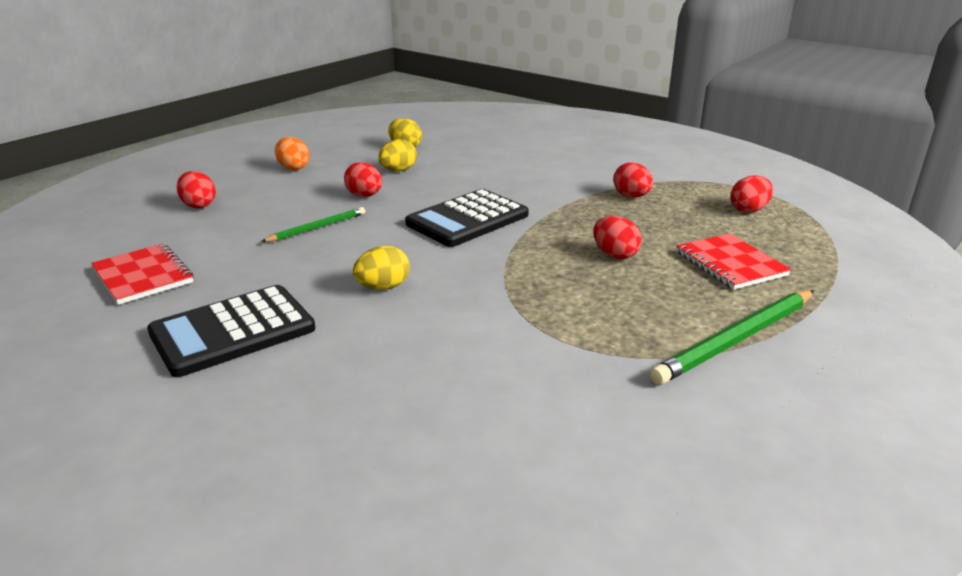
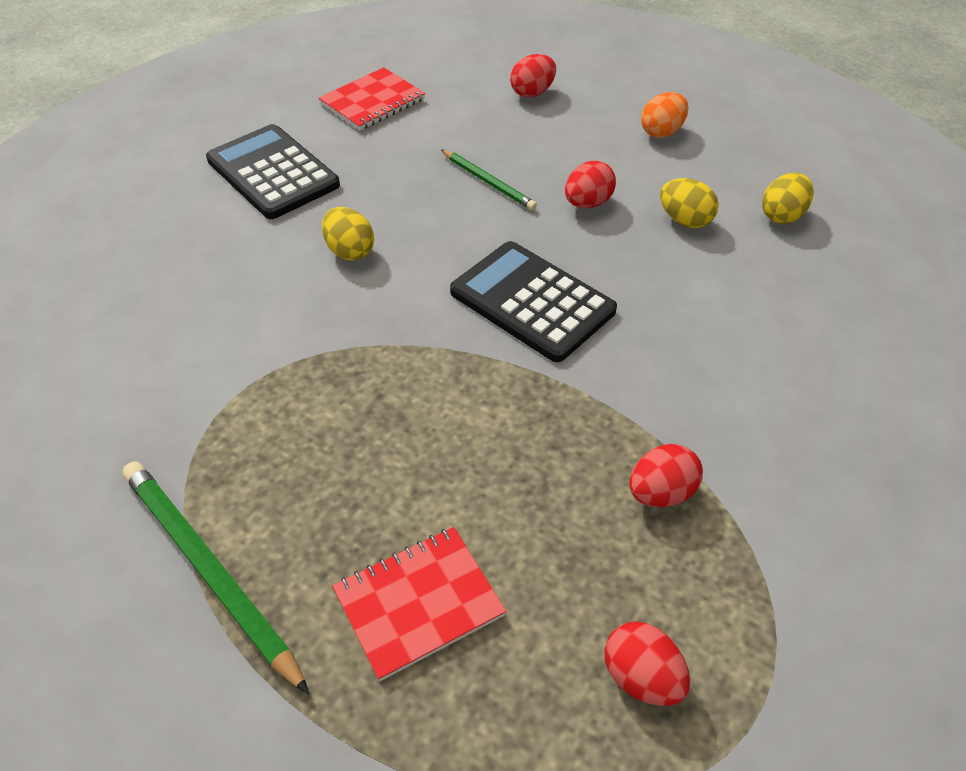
camera: 85 degrees right, 20 degrees up
red egg [593,216,641,259] -> none

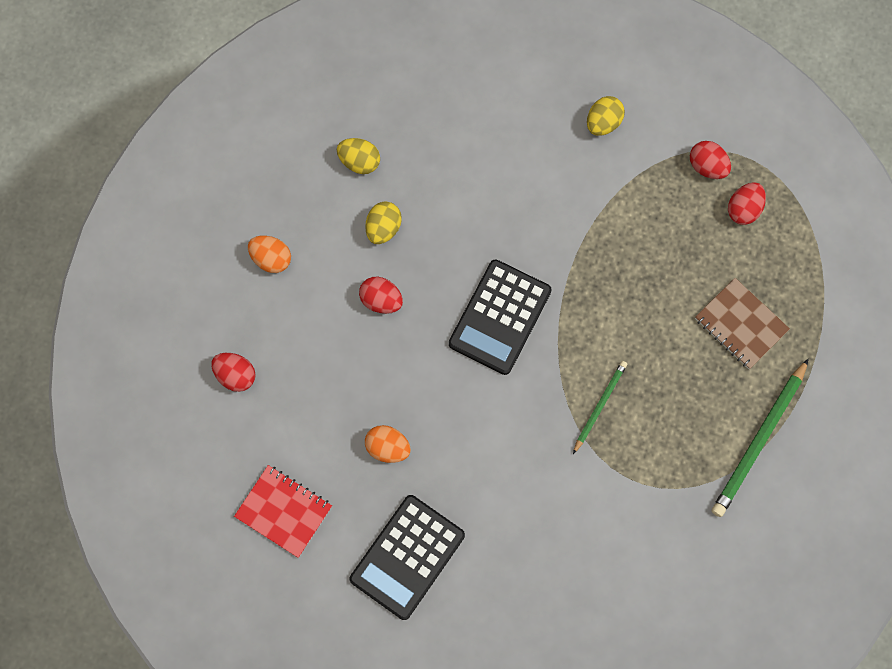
camera: 105 degrees left, 25 degrees up
yellow egg [322,207,374,261] -> yellow egg moved to [587,96,625,136]
red notebook [332,527,506,681] -> brown notebook [695,278,790,369]
green pencil [441,149,537,210] -> green pencil moved to [573,361,627,454]
red egg [629,444,703,507] -> red egg moved to [690,141,731,179]
none -> orange egg [365,425,411,463]

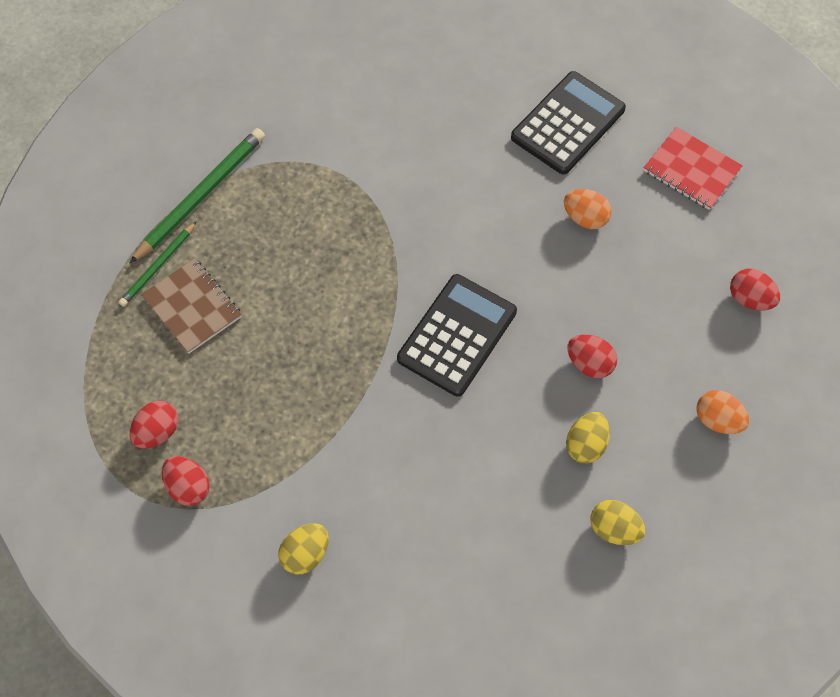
camera: 175 degrees left, 10 degrees down
green pencil [573,361,627,454] -> green pencil moved to [119,221,197,307]

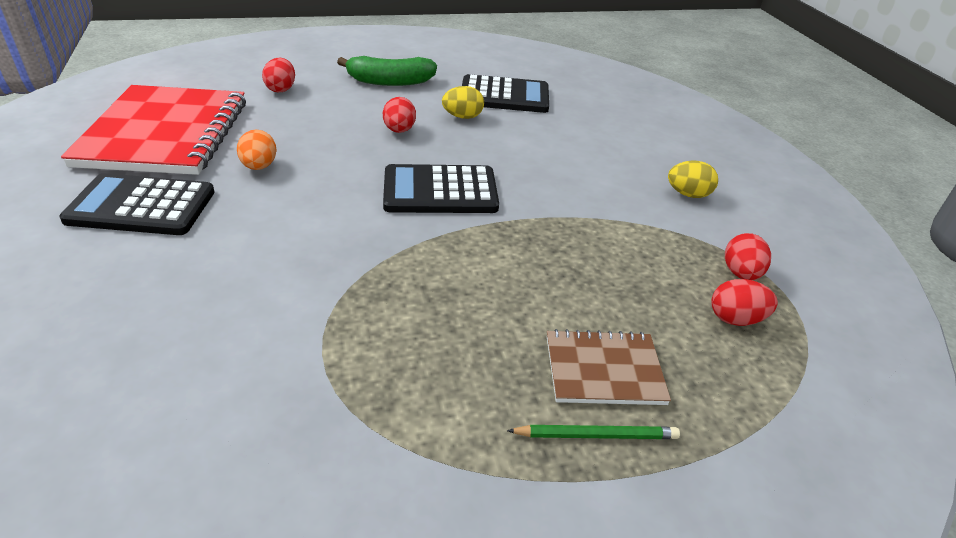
camera: 130 degrees left, 25 degrees down
green pencil [130,128,265,263] -> none
brown notebook [141,258,242,353] -> brown notebook turned 75 degrees clockwise [547,329,671,405]
yellow egg [591,500,646,545] -> black calculator [462,74,549,113]
red notebook [643,127,743,210] -> red notebook [61,85,246,175], size x2.02
orange egg [696,390,749,434] -> green banana [337,56,437,86]

